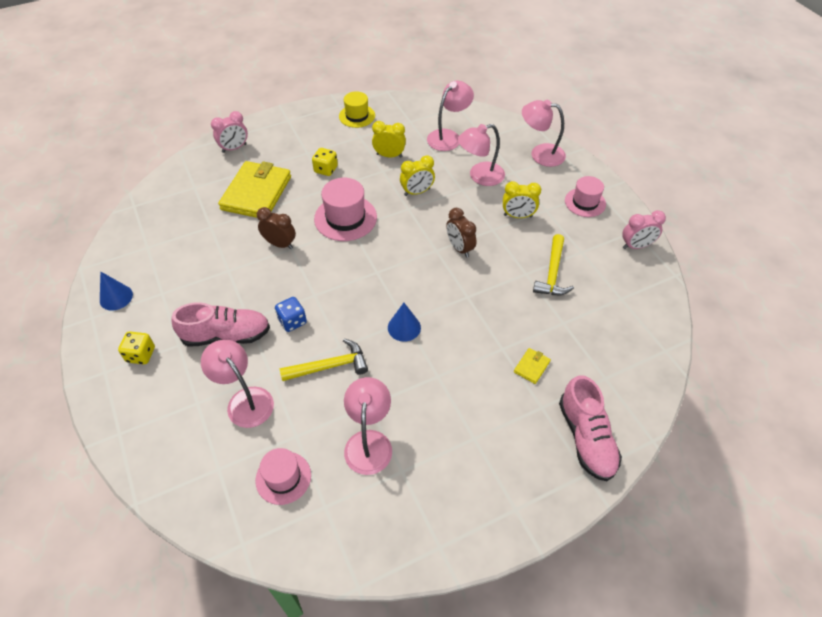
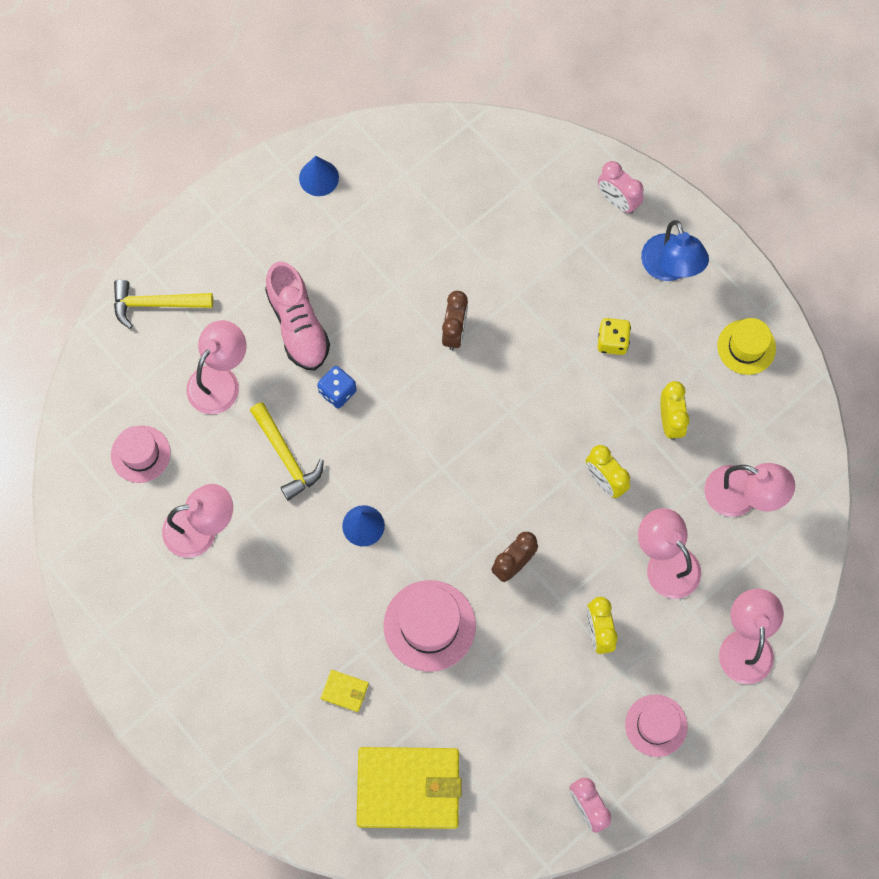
camera: 75 degrees right, 20 degrees up
yellow dice [118,332,155,364] -> none
yellow wallet [218,161,291,218] -> yellow wallet moved to [357,747,462,829]
pink hat [314,178,377,241] -> pink hat moved to [383,580,476,672]
yellow hammer [533,234,574,295] -> yellow hammer moved to [114,280,213,329]
pink shoe [559,375,622,481] -> none
none -> blue lamp [641,220,709,281]

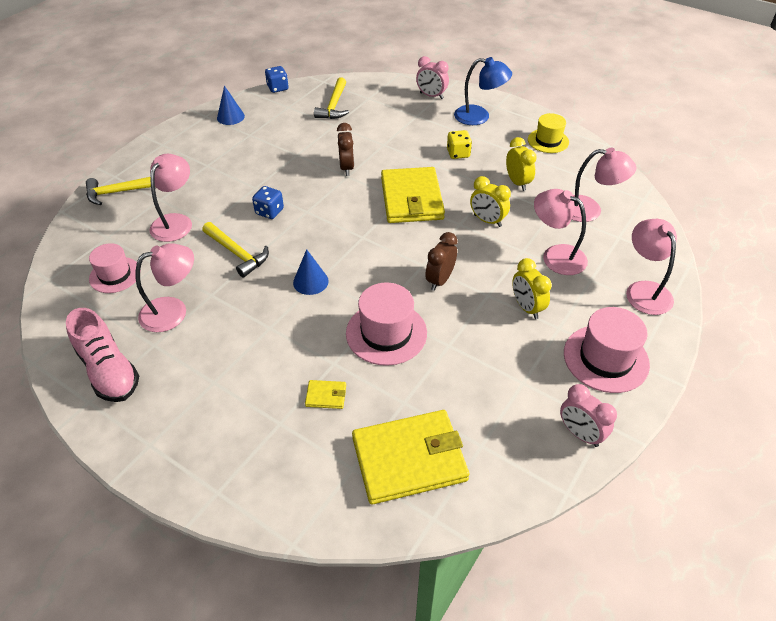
camera: 15 degrees left, 25 degrees down
pink shoe [265,261,330,370] -> pink shoe moved to [66,308,139,402]
pink hat [625,694,688,757] -> pink hat [564,307,650,393], size x1.51
blue lamp [641,220,709,281] -> blue lamp turned 45 degrees counterclockwise [454,57,512,125]
none -> blue dice [265,66,289,93]
none -> yellow hammer [314,77,349,119]
none -> yellow wallet [381,167,445,223]

